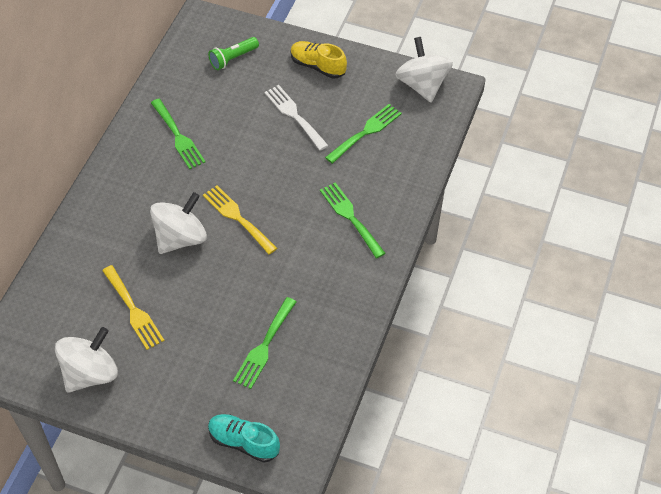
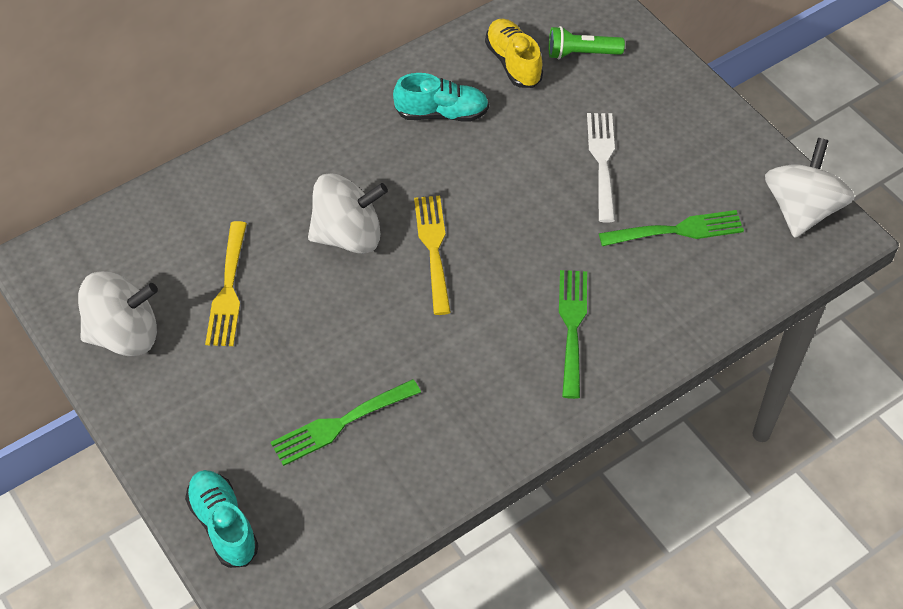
camera: 35 degrees right, 0 degrees up
green fork [151,99,206,169] -> turquoise shoe [393,73,489,122]
yellow shoe [290,41,347,79] -> yellow shoe moved to [485,18,543,88]

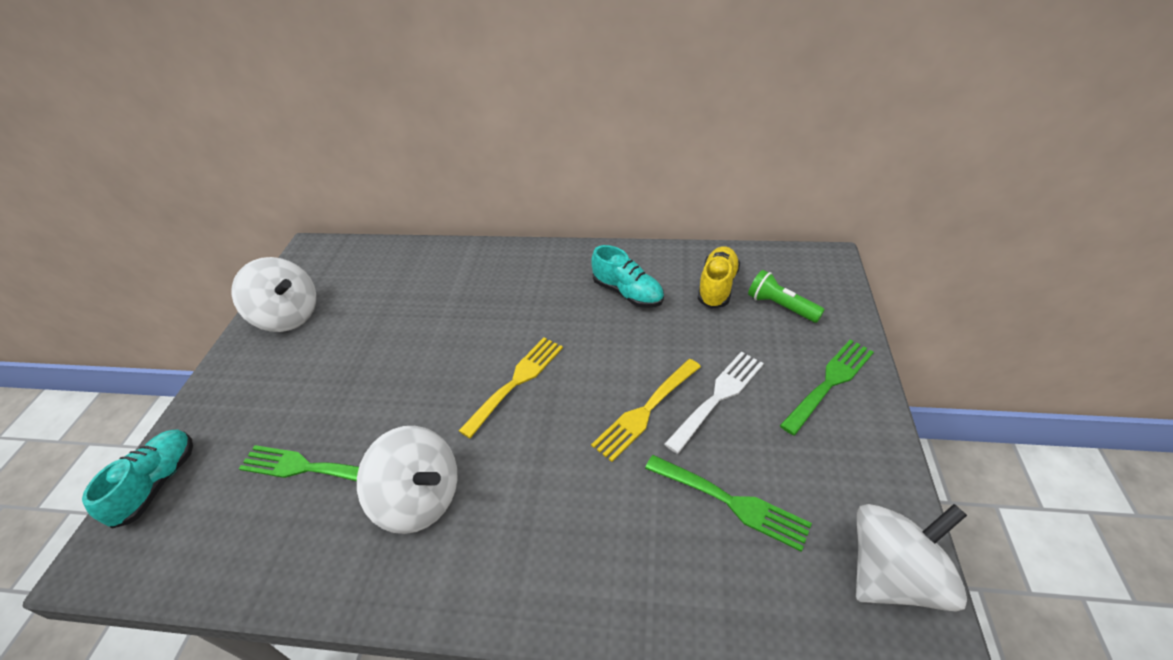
camera: 45 degrees right, 10 degrees down
yellow fork [205,221,247,346] -> yellow fork moved to [591,359,701,462]
white spinning top [308,173,388,254] -> white spinning top moved to [357,426,458,534]
green fork [559,270,587,399] -> green fork moved to [780,340,874,435]

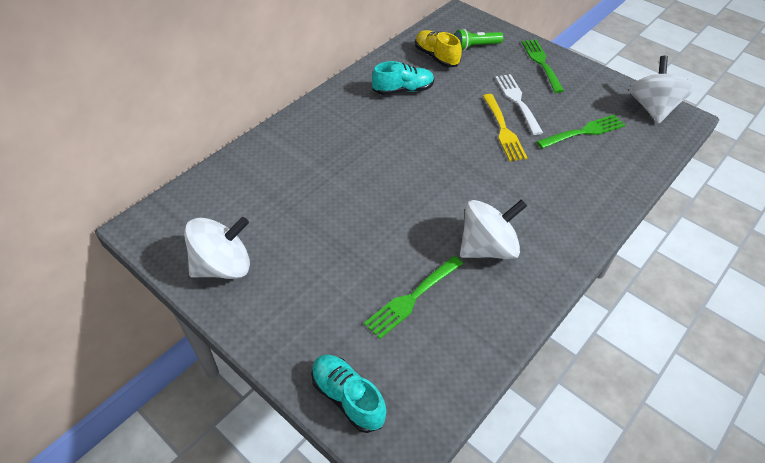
camera: 60 degrees left, 5 degrees up
yellow fork [459,338,563,438] -> none

